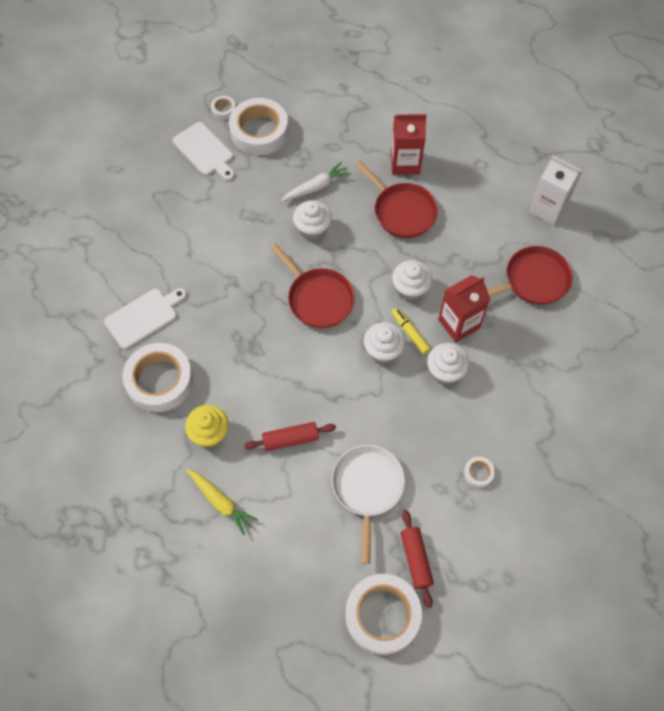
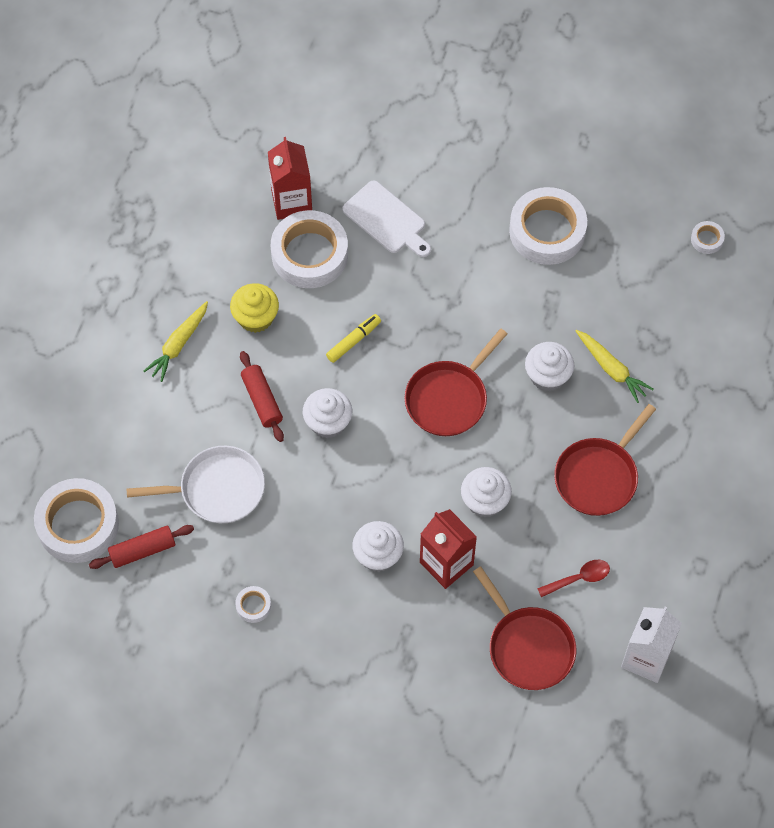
camera: 80 degrees right, 0 degrees up
white cutting board [172,122,235,180] -> none
white tape [229,98,289,155] -> white tape moved to [509,187,587,265]
white carrot [281,162,350,202] -> yellow carrot [576,330,653,403]
white cupcake [364,322,405,364] -> white cupcake moved to [303,388,352,438]
red carton [391,114,426,175] -> red carton moved to [268,137,312,220]
yellow marker [392,308,431,354] -> yellow marker moved to [326,314,381,363]
none -> red spoon [537,560,610,597]

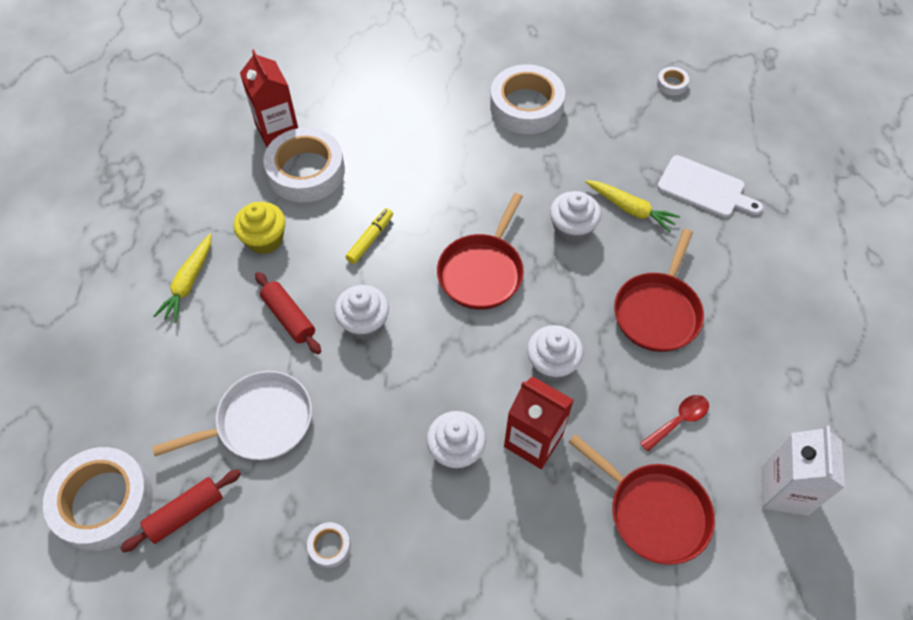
camera: 15 degrees left, 5 degrees down
white cutting board [342,180,431,257] -> white cutting board moved to [657,155,763,218]

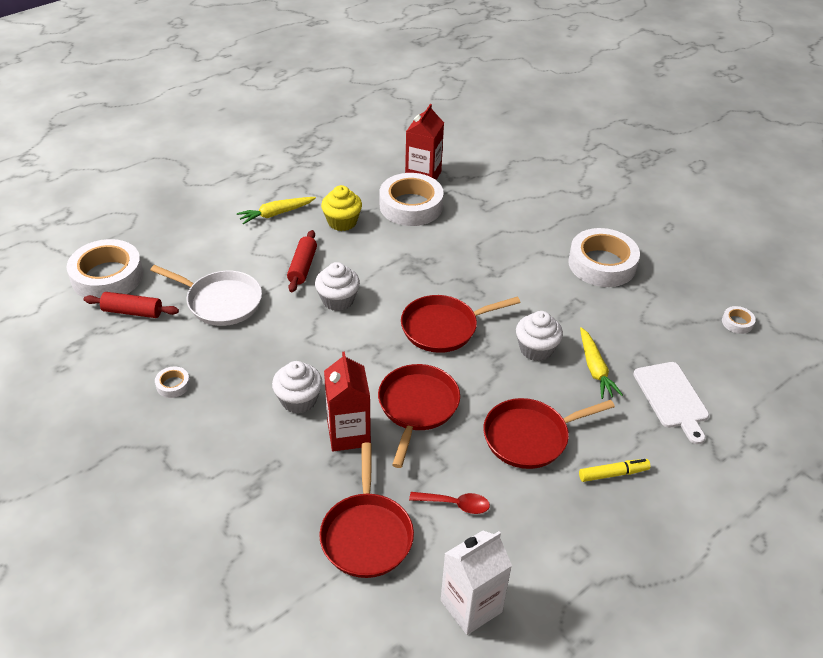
camera: 45 degrees right, 15 degrees down
yellow marker [346,208,393,264] -> yellow marker moved to [579,459,651,482]
white cupcake [527,325,584,381] -> red pan [378,364,460,468]

